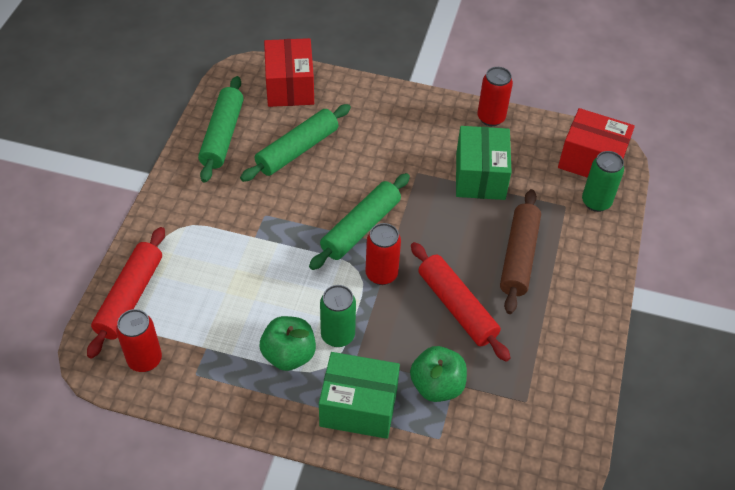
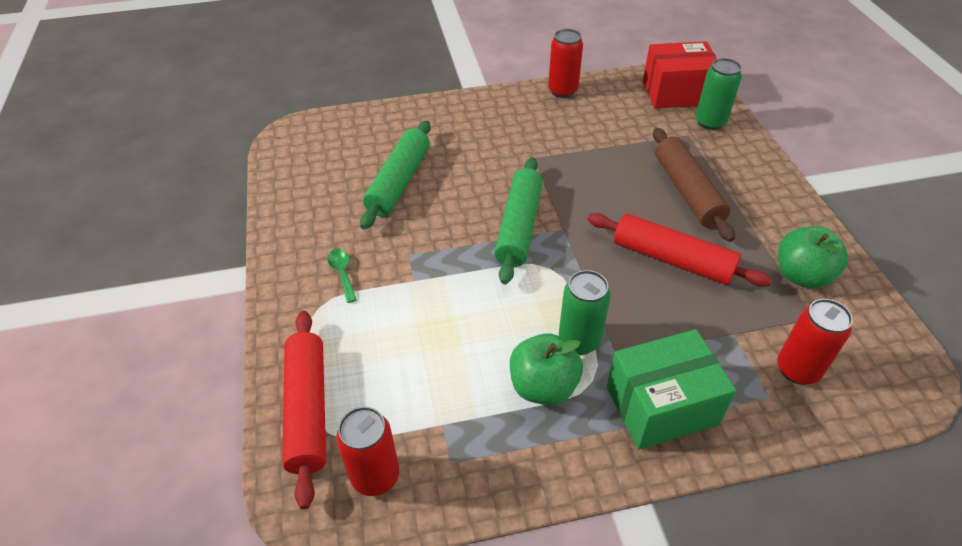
camera: 25 degrees left, 5 degrees down
green rolling pin [198,76,244,183] -> none
red box [264,38,314,107] -> none
red can [365,223,401,285] -> red can moved to [778,299,853,385]
green apple [410,346,467,402] -> green apple moved to [778,226,848,288]
green box [456,126,512,200] -> none
none -> green spoon [327,249,357,303]

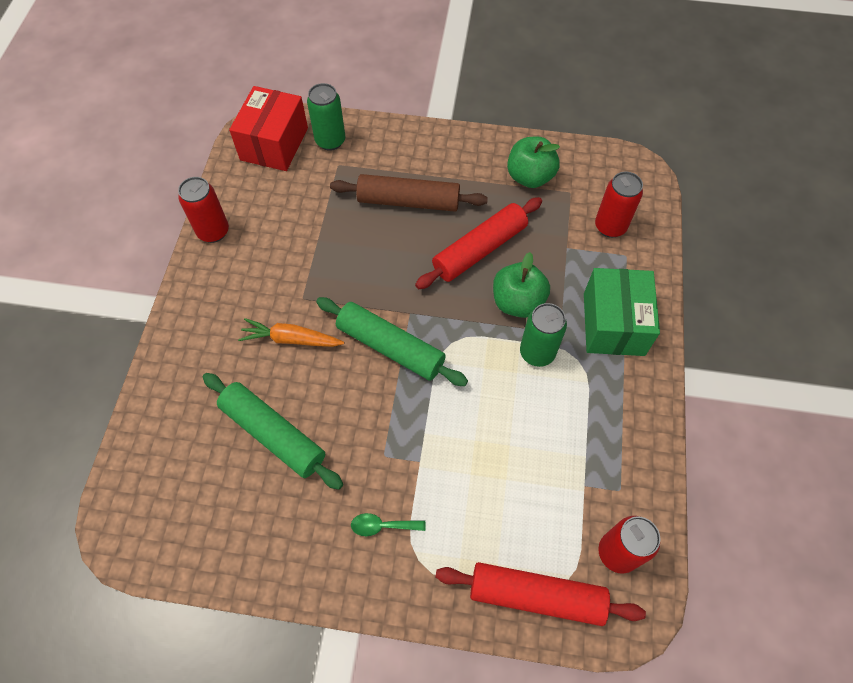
camera: 70 degrees left, 15 degrees up
green apple [510,333,583,405] -> green apple moved to [493,252,550,318]
none -> orange carrot [238,318,344,347]

